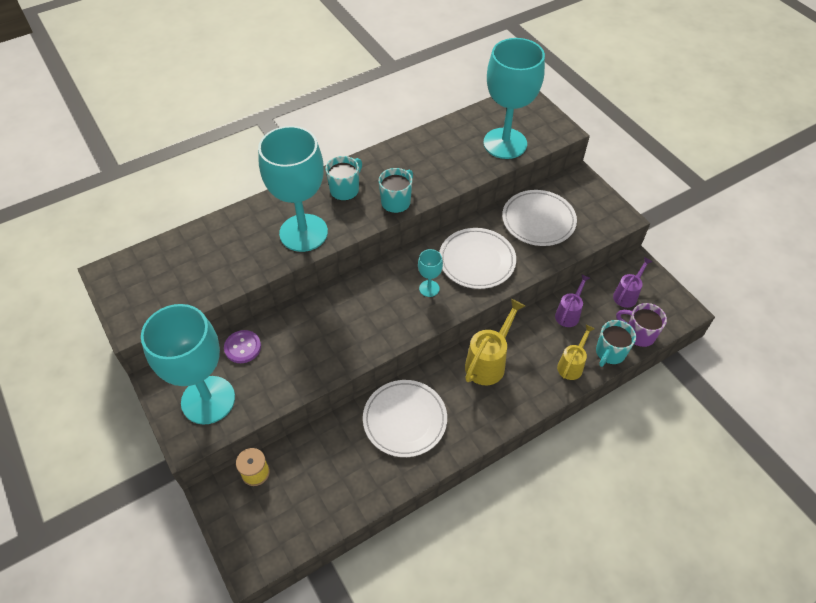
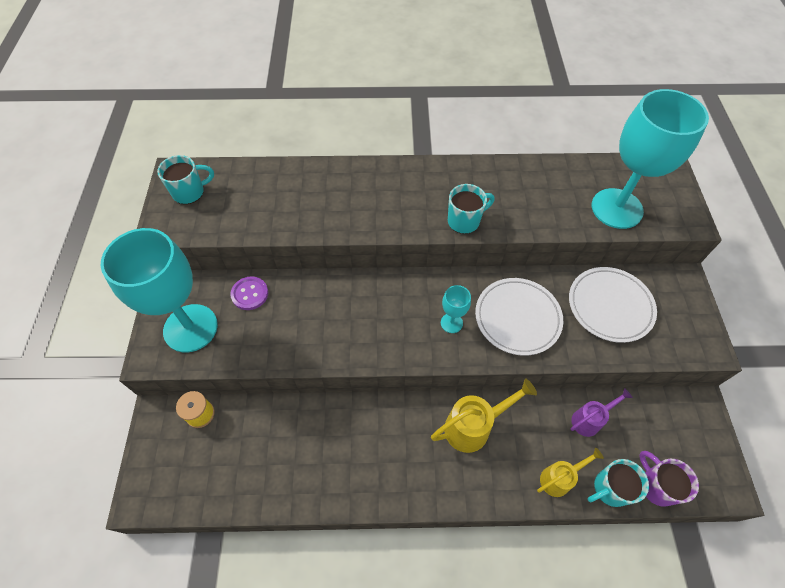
camera: 30 degrees right, 5 degrees up
turquoise goblet [258,126,328,252] -> none
turquoise mug [325,156,362,201] -> turquoise mug moved to [157,155,214,204]
white plate [363,380,447,457] -> none
purple watering can [613,257,653,308] -> none

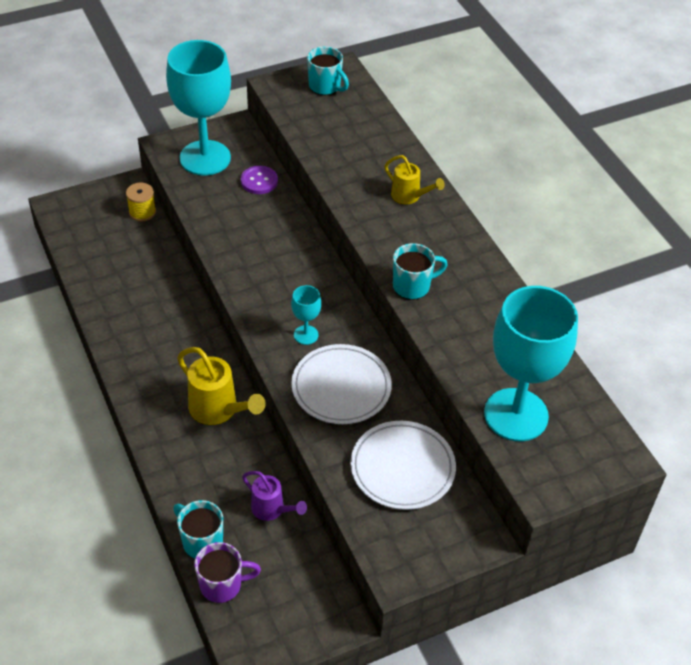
camera: 65 degrees right, 10 degrees down
turquoise mug [448,184,495,234] -> turquoise mug turned 60 degrees counterclockwise [393,243,448,300]
yellow watering can [537,448,604,497] -> yellow watering can moved to [385,155,445,204]
purple mug [639,451,699,507] -> purple mug turned 45 degrees clockwise [194,542,261,603]

